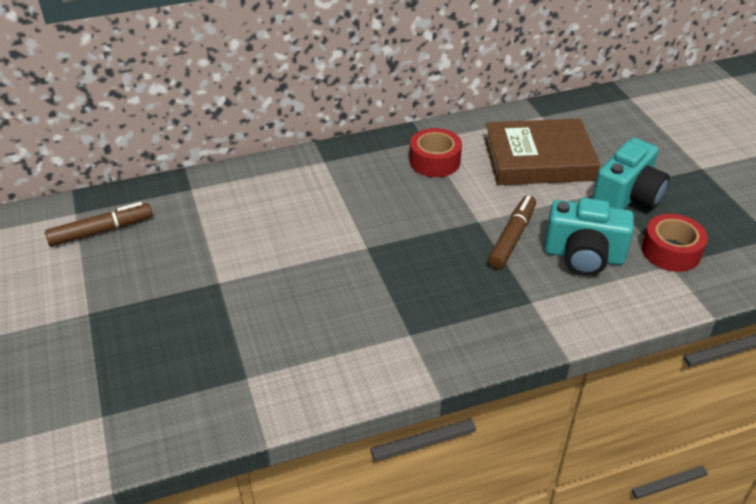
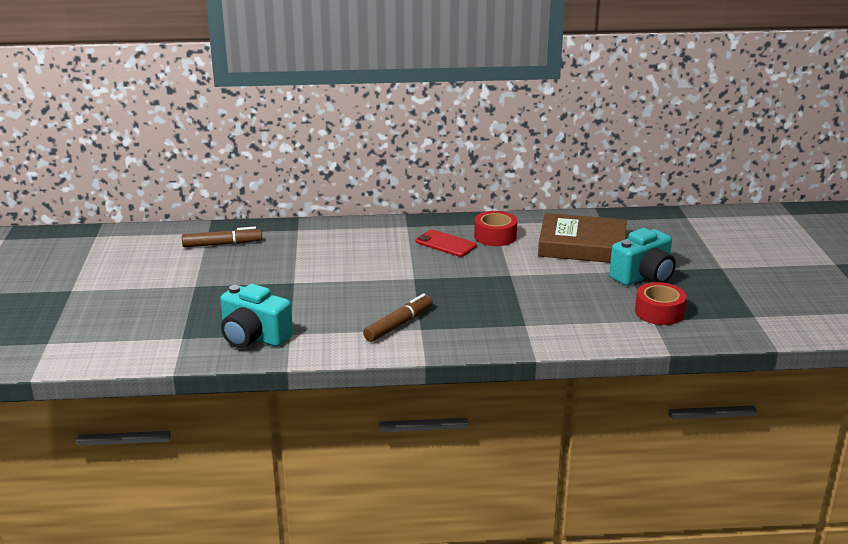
camera: 15 degrees right, 15 degrees down
brown marker [488,195,536,269] -> brown marker moved to [363,293,433,342]
turquoise camera [544,198,634,276] -> turquoise camera moved to [220,284,293,348]
none -> red phone [415,230,477,257]

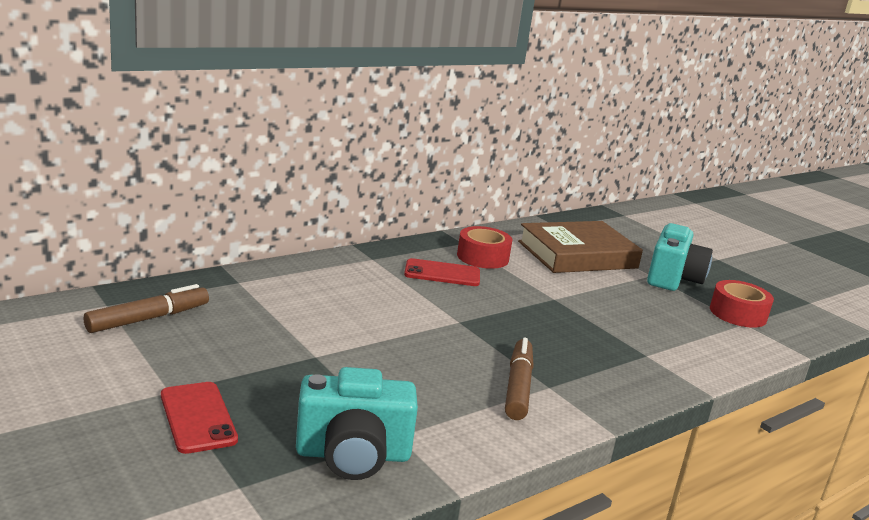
camera: 35 degrees left, 5 degrees down
none -> red phone [161,382,238,454]

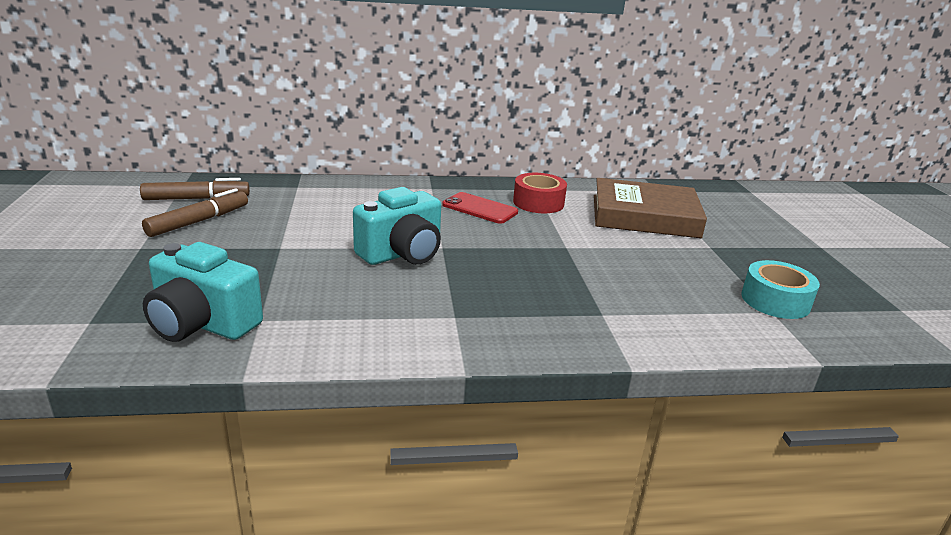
camera: 30 degrees right, 5 degrees up
red phone [161,382,238,454] -> none
brown marker [505,338,534,420] -> brown marker moved to [142,188,248,237]
turquoise camera [647,223,713,291] -> turquoise camera moved to [353,187,441,265]
red tape [710,280,774,328] -> turquoise tape [741,260,820,319]

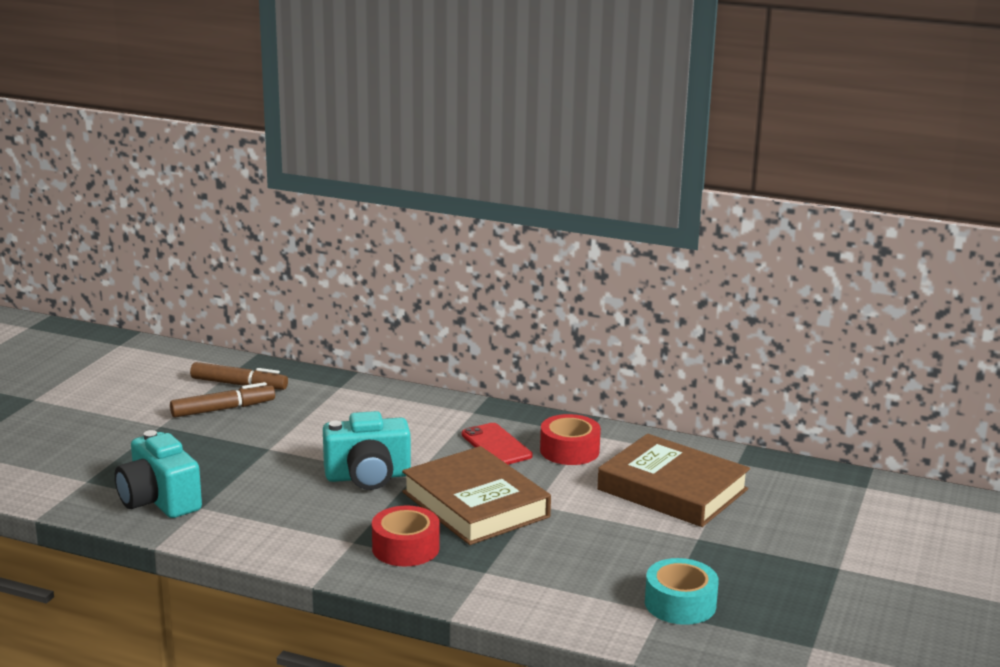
camera: 30 degrees right, 5 degrees down
none -> red tape [372,506,440,566]
none -> brown book [402,446,551,545]

